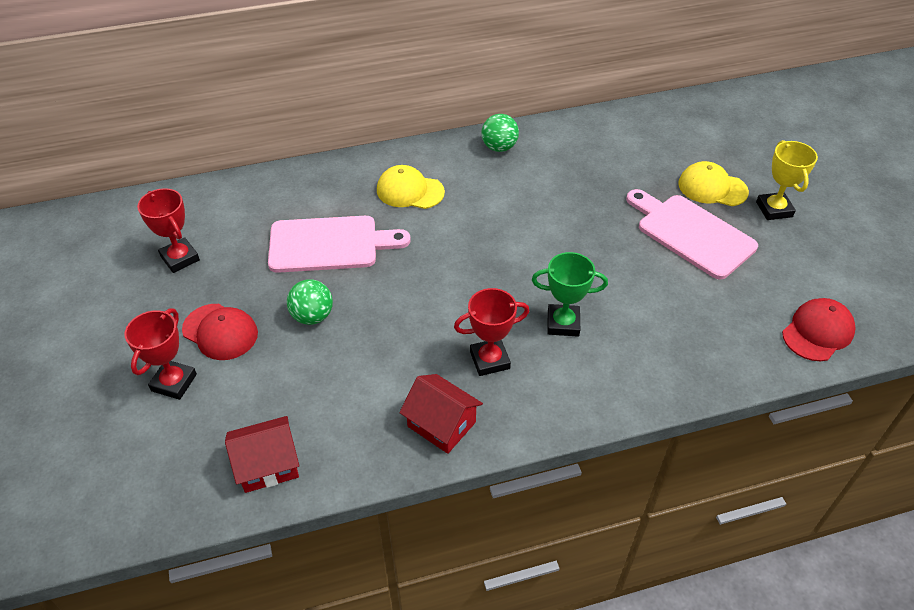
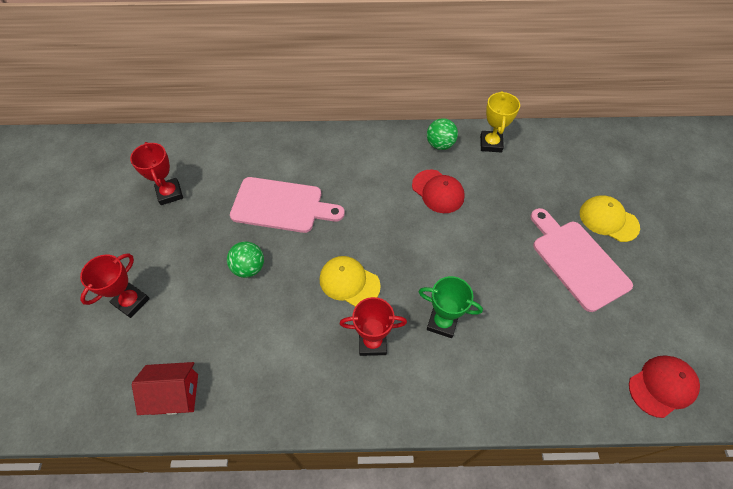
camera: 15 degrees right, 10 degrees up
red cap [182,304,258,360] -> red cap moved to [412,170,465,213]
yellow cap [377,165,445,209] -> yellow cap moved to [320,256,381,307]
red house [399,374,483,454] -> none
yellow trophy [756,140,818,220] -> yellow trophy moved to [480,91,520,153]

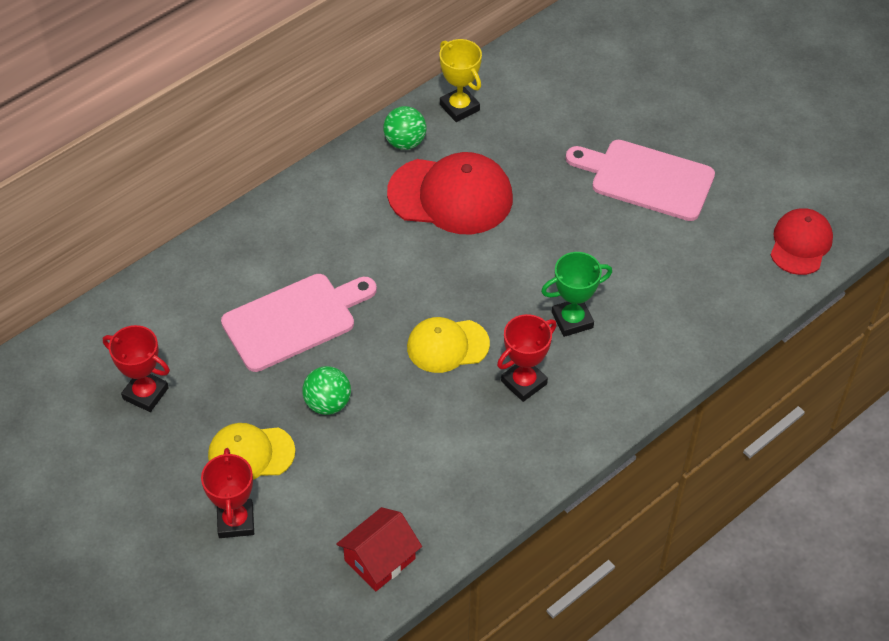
camera: 40 degrees left, 5 degrees down
red cap [412,170,465,213] -> red cap [387,152,513,234], size x1.62
yellow cap [580,195,640,242] -> yellow cap moved to [208,423,296,480]

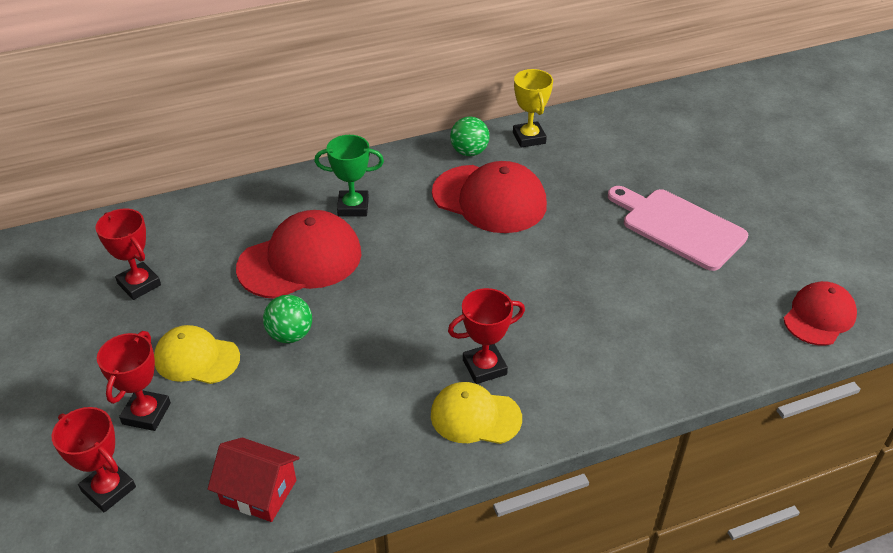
camera: 20 degrees right, 10 degrees down
pink cutting board [221,274,377,372] -> red cap [236,210,362,299]
red house [336,507,422,591] -> red house turned 45 degrees clockwise [208,437,299,522]
yellow cap [407,317,490,373] -> yellow cap moved to [431,382,522,444]
green trophy [541,252,612,337] -> green trophy moved to [314,135,384,217]
none -> red trophy [52,407,136,512]

